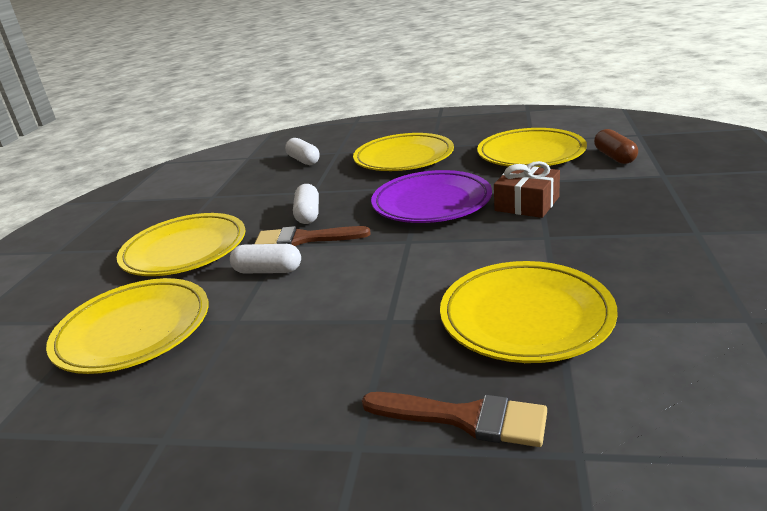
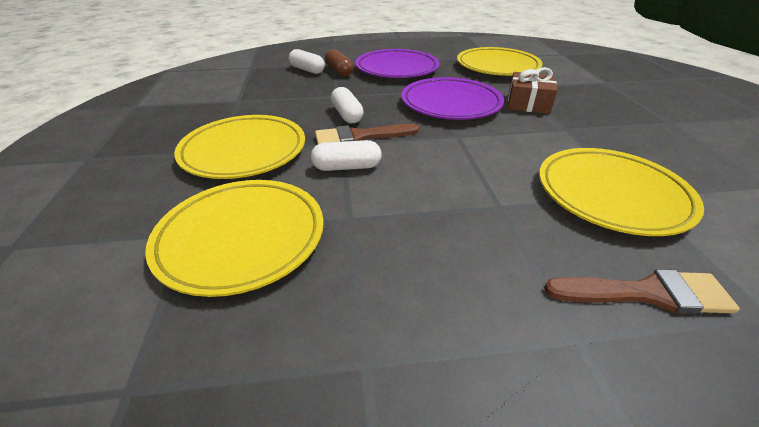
camera: 20 degrees left, 10 degrees up
yellow plate [353,133,454,171] -> purple plate [355,49,440,78]
brown capsule [594,129,638,164] -> brown capsule moved to [325,49,353,76]

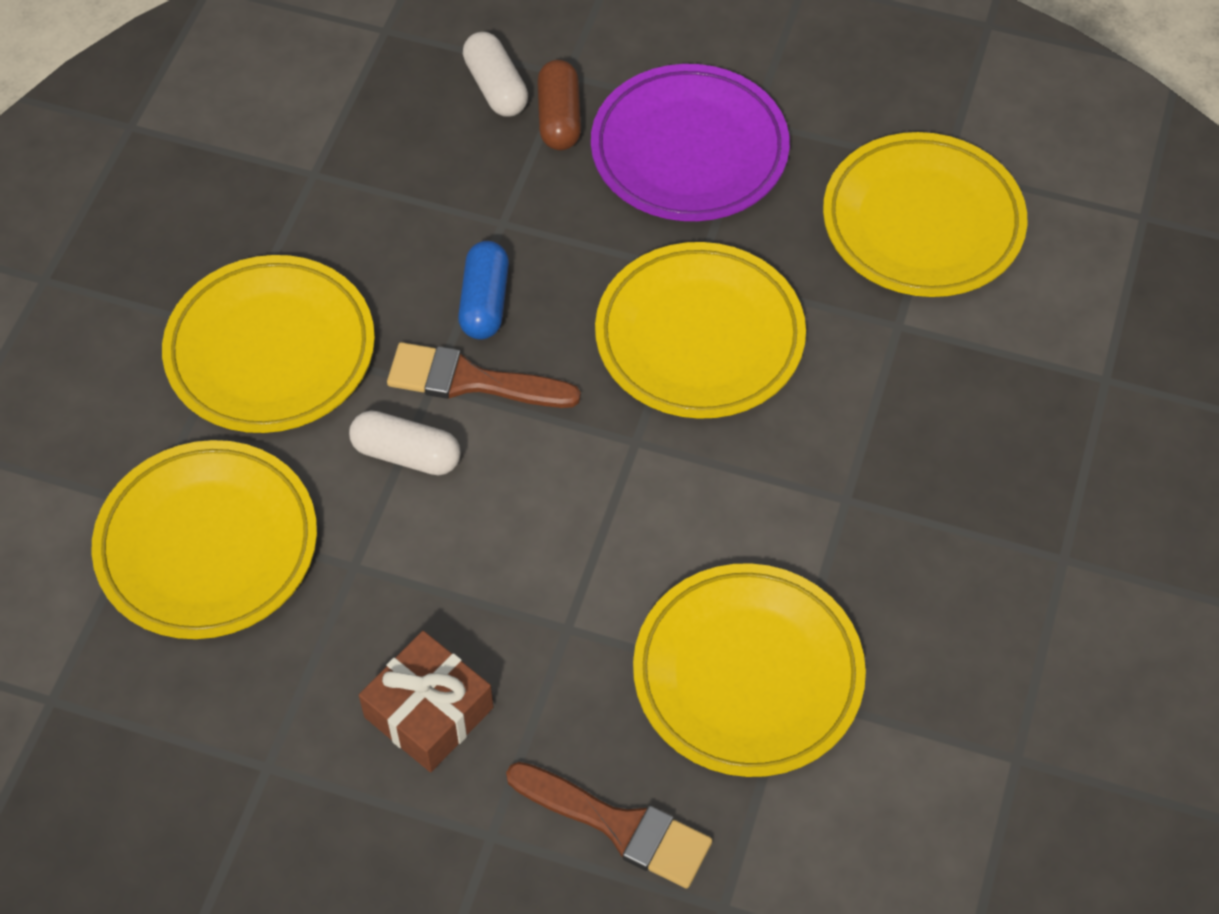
camera: 25 degrees right, 20 degrees up
white capsule [331,87,364,123] -> blue capsule [458,241,509,340]
purple plate [401,77,504,120] -> yellow plate [595,242,806,419]
brown gift [508,67,557,114] -> brown gift moved to [359,631,493,772]

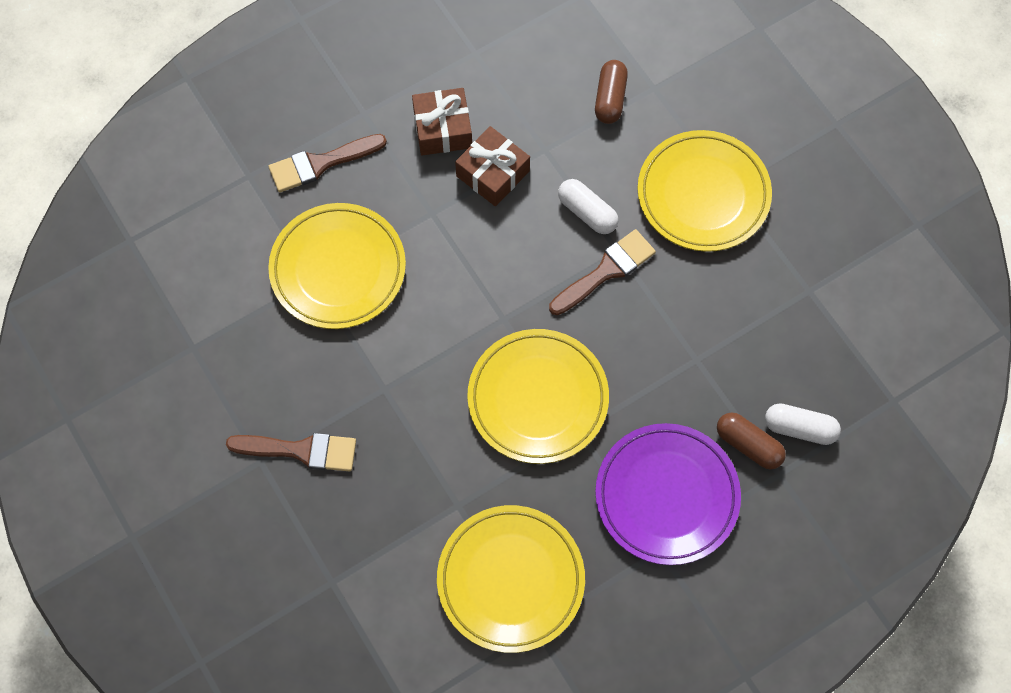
camera: 130 degrees right, 10 degrees up
yellow plate [91,440,317,639] -> brown capsule [595,60,628,124]
white capsule [349,410,461,475] -> white capsule turned 75 degrees clockwise [558,179,618,234]
blue capsule [458,241,509,340] -> none
none -> brown brush [226,433,356,472]
none -> brown gift [455,126,530,206]

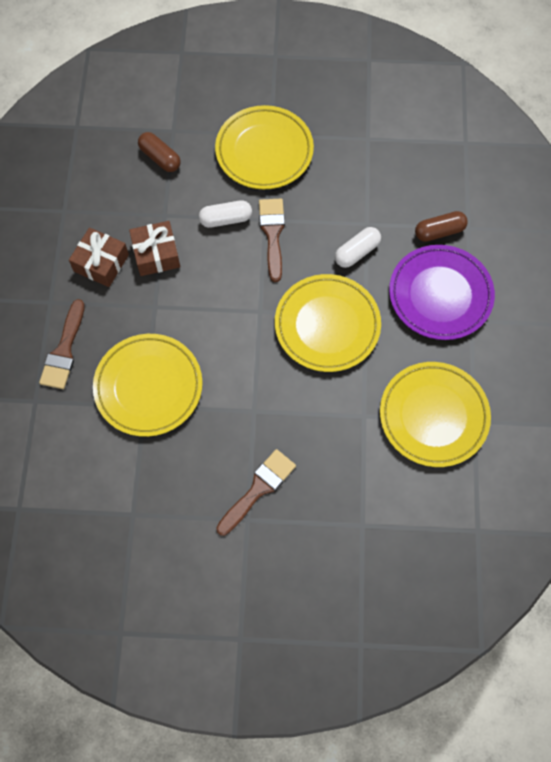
camera: 55 degrees left, 0 degrees up
white capsule [765,403,841,445] -> white capsule moved to [335,227,381,268]

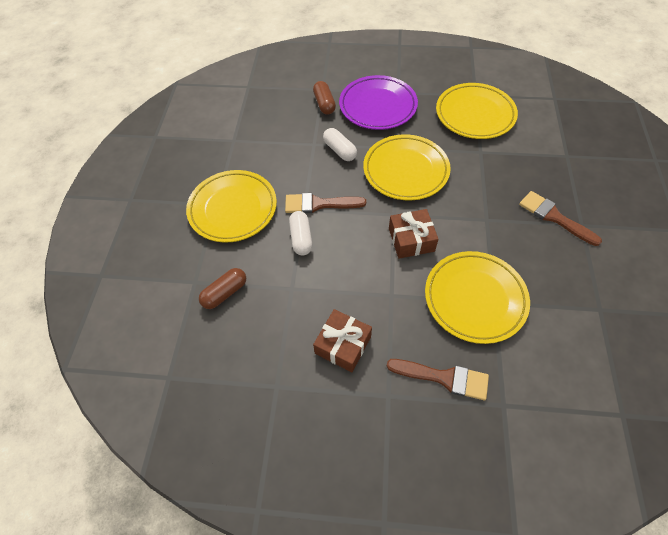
camera: 85 degrees left, 10 degrees down
brown gift [129,221,180,276] -> brown gift moved to [389,209,439,259]

